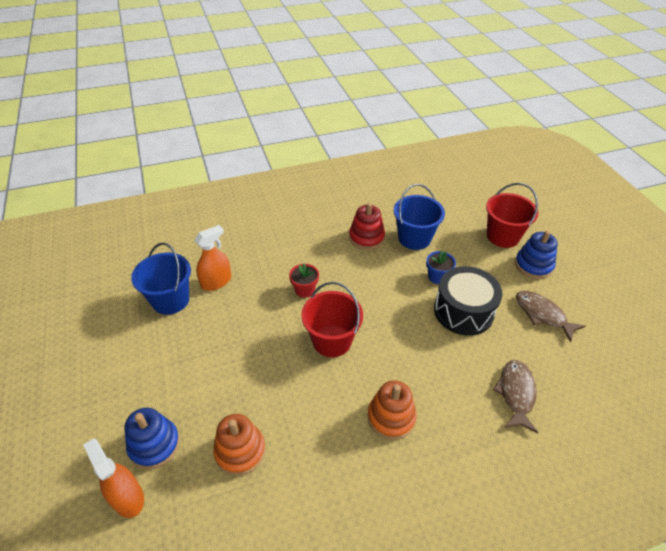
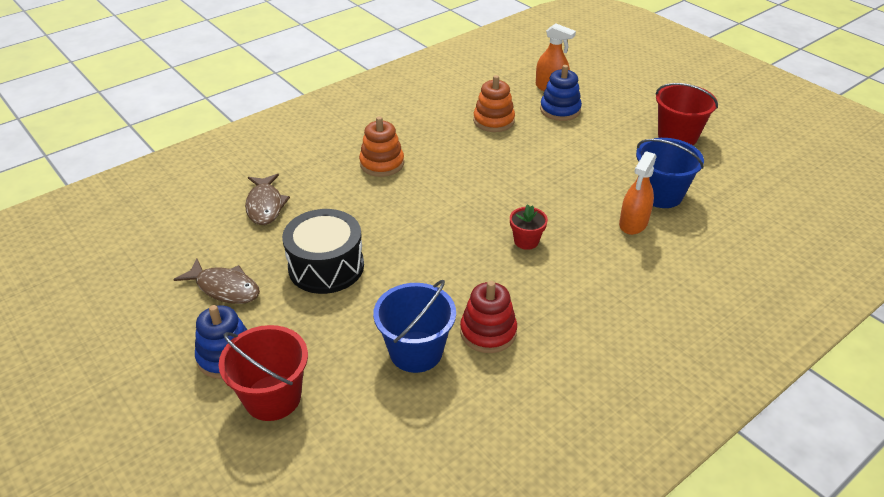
camera: 160 degrees right, 5 degrees down
red bucket [301,282,363,357] -> red bucket moved to [655,83,718,145]
blue flower pot [426,251,456,284] -> none

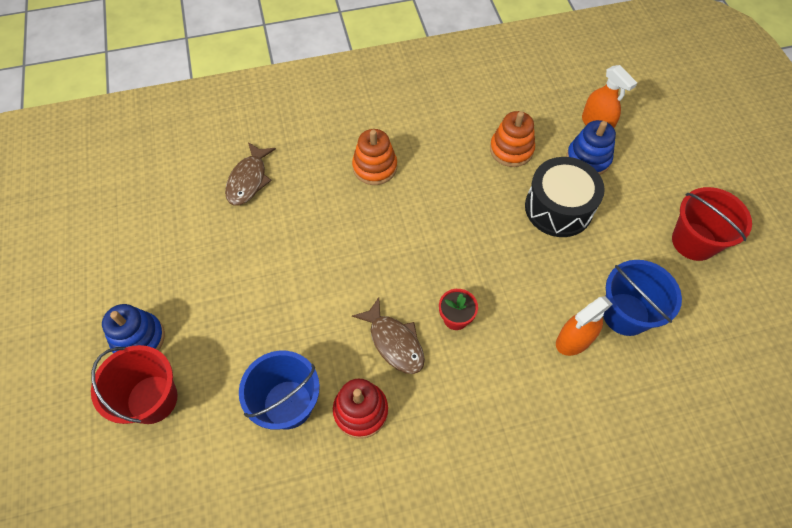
camera: 25 degrees right, 20 degrees up
brown fish [173,258,260,304] -> brown fish moved to [352,297,425,374]
black drum [282,209,364,294] -> black drum moved to [525,157,605,237]

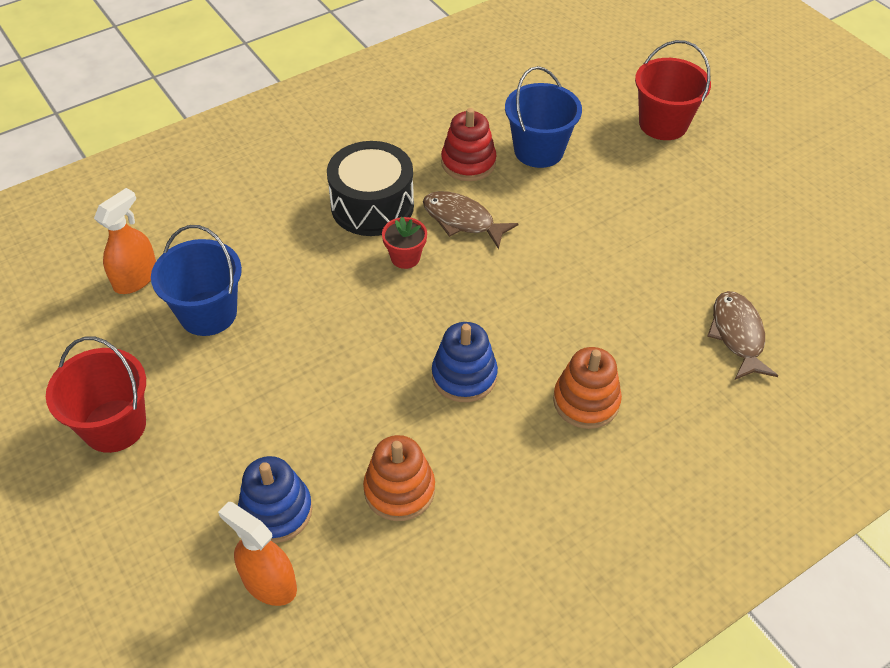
camera: 160 degrees right, 10 degrees down
blue stacking toy [102,304,165,354] -> blue stacking toy moved to [432,322,498,402]
black drum [525,157,605,237] -> black drum moved to [327,141,414,236]
orange spray bottle [556,296,612,356] -> orange spray bottle moved to [94,188,156,294]

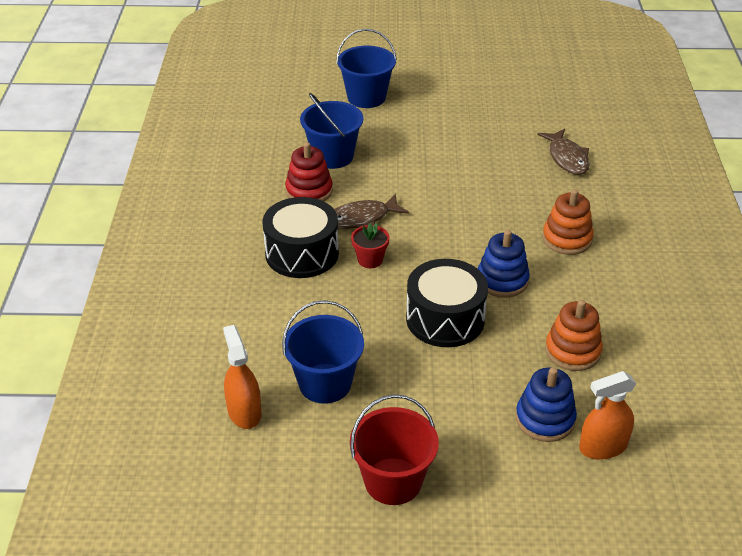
camera: 55 degrees left, 10 degrees down
red bucket [635,40,711,140] -> blue bucket [336,29,397,108]
brown fish [707,291,778,380] -> brown fish turned 135 degrees counterclockwise [537,129,590,175]
none -> black drum [406,259,488,347]

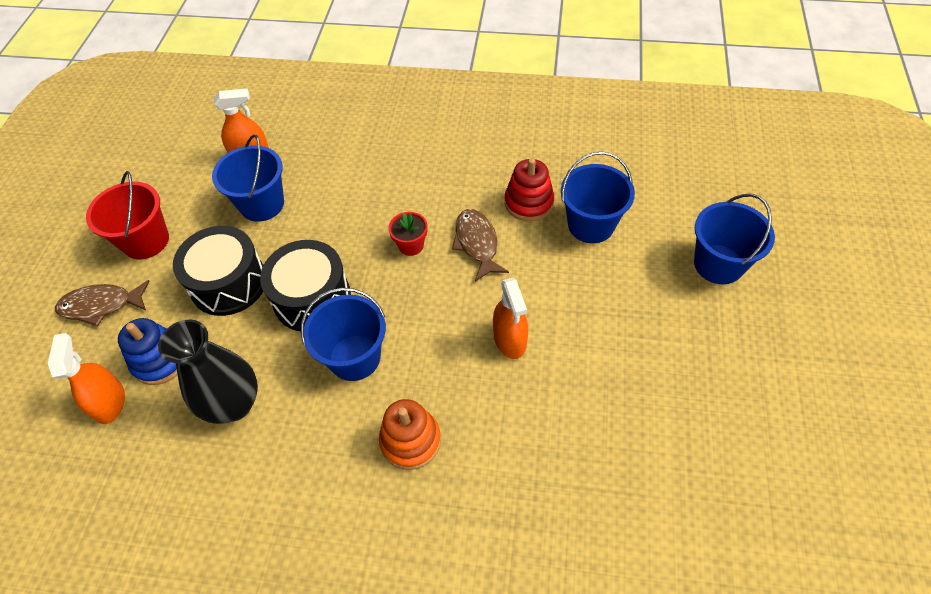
camera: 100 degrees right, 15 degrees up
black drum [263,197,339,278] -> black drum moved to [173,226,263,316]
blue stacking toy [478,230,530,298] -> blue bucket [301,288,386,381]
brown fish [537,129,590,175] -> brown fish moved to [55,280,150,327]
orange stacking toy [545,300,603,371] -> black vase [158,320,258,424]
none -> orange spray bottle [493,278,528,359]

